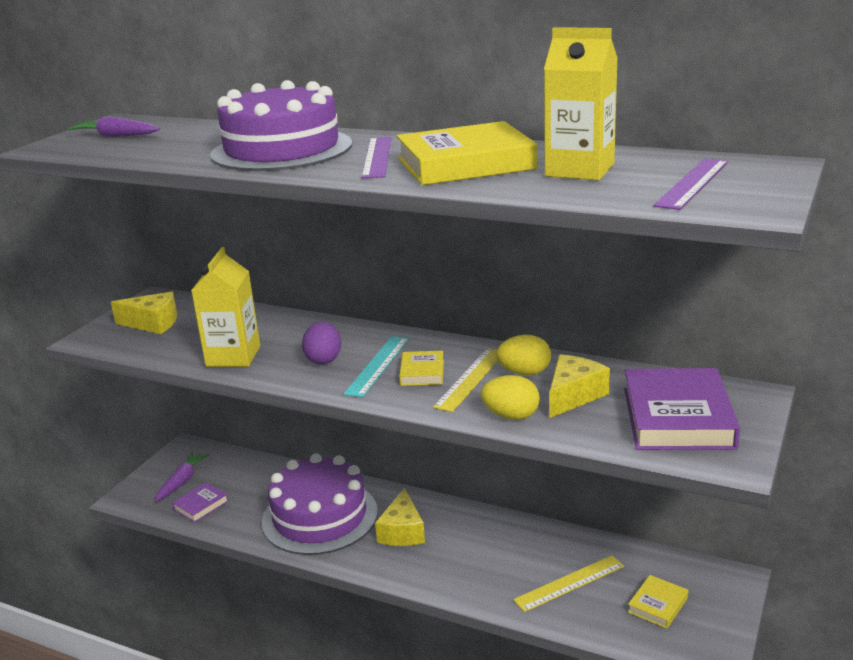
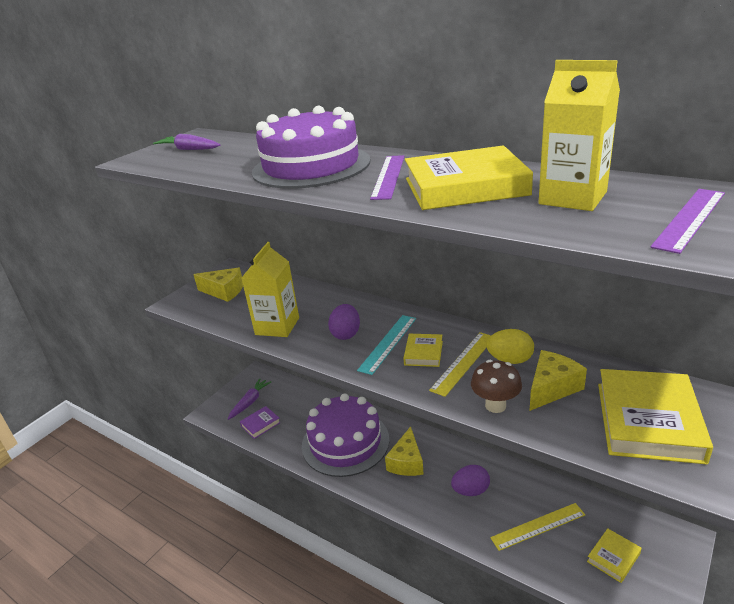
camera: 10 degrees right, 5 degrees up
yellow egg [481,375,540,420] -> brown mushroom [471,360,522,413]
purple book [624,368,740,450] -> yellow book [598,369,713,464]
none -> purple egg [451,465,490,496]

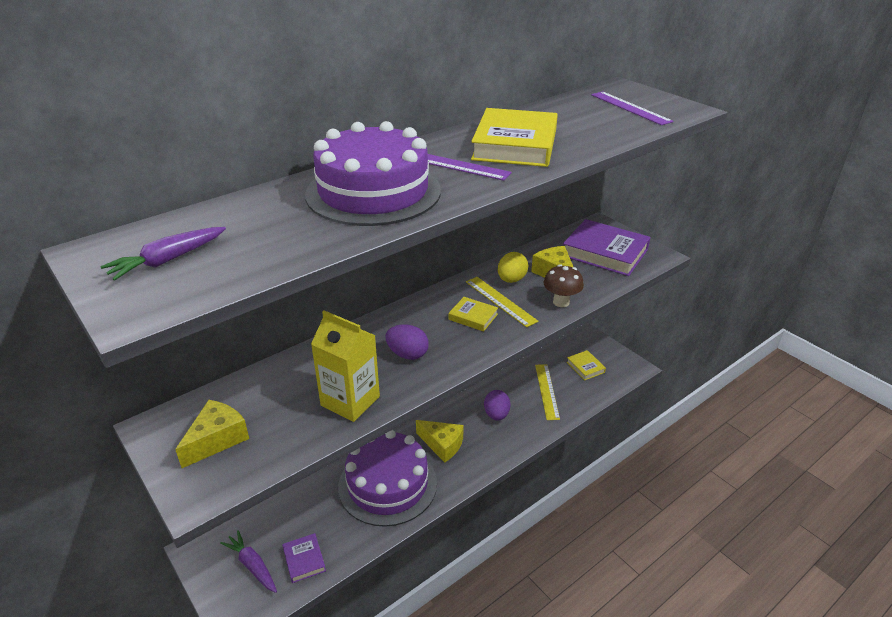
camera: 75 degrees left, 5 degrees up
turquoise ruler [357,315,416,375] -> none
yellow carton [539,60,620,211] -> none
yellow book [598,369,713,464] -> purple book [563,219,651,276]

